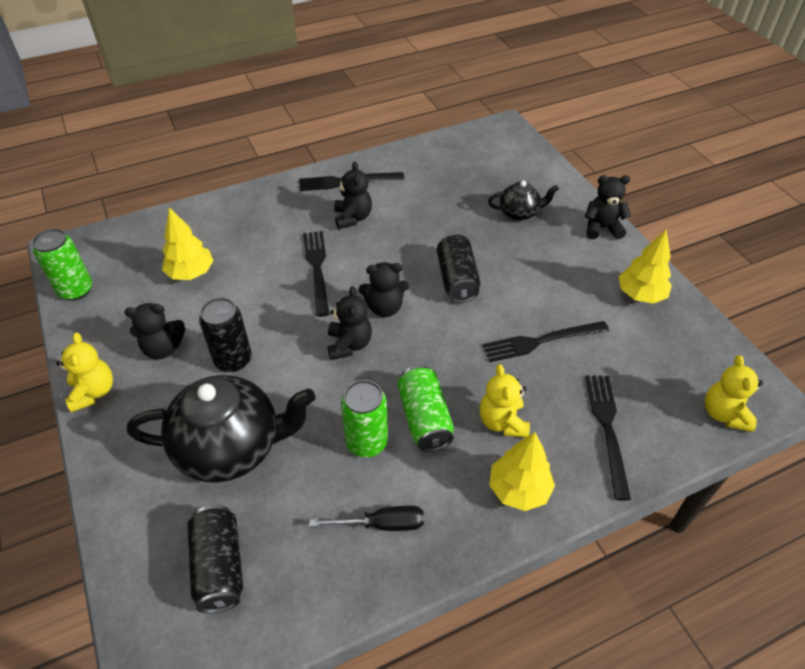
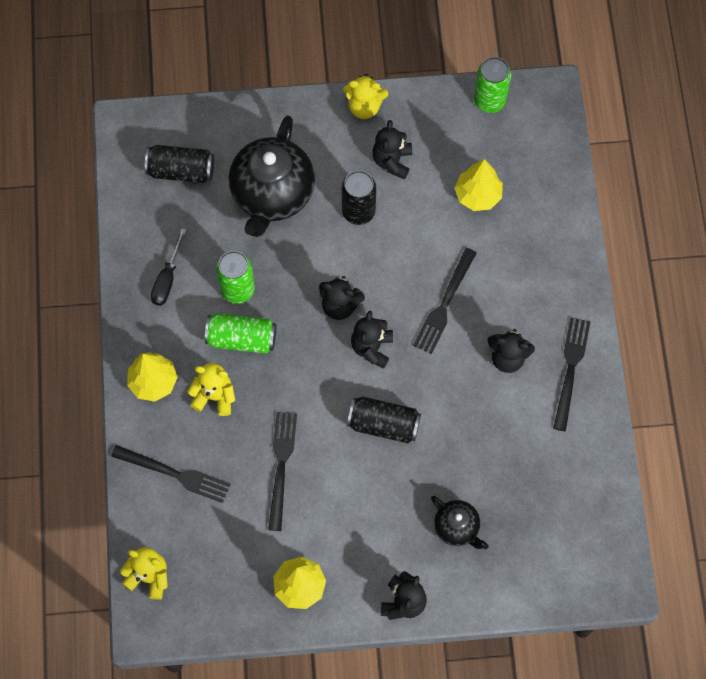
camera: 110 degrees right, 20 degrees up
black fork [303,231,330,317] -> black fork turned 105 degrees clockwise [413,248,477,354]
black teapot [488,181,559,221] -> black teapot turned 60 degrees counterclockwise [431,496,489,549]

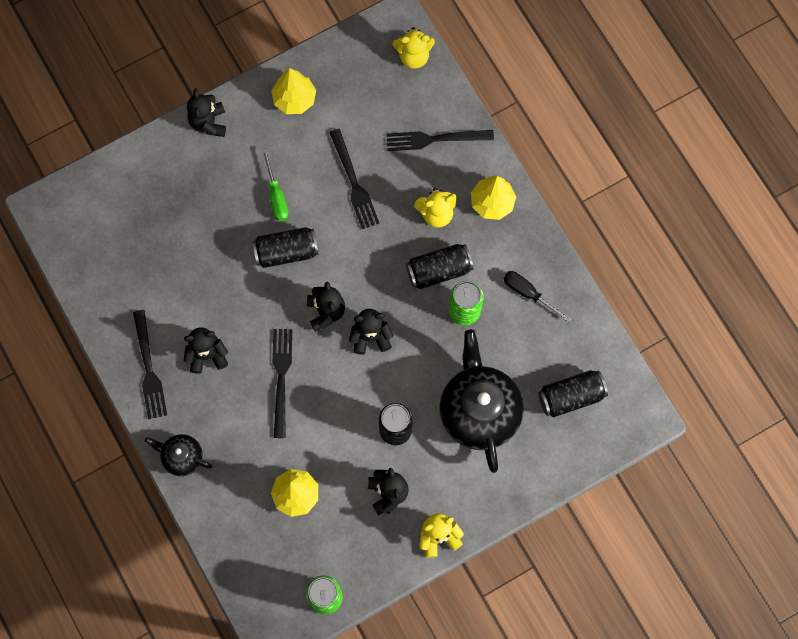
camera: 155 degrees right, 5 degrees up
black screwdriver [151,228,186,306] -> black screwdriver turned 45 degrees counterclockwise [503,271,571,322]
green can [205,313,276,354] -> black can [406,244,473,289]
black teapot [431,496,489,549] -> black teapot moved to [145,434,212,476]
none -> green screwdriver [262,148,289,221]

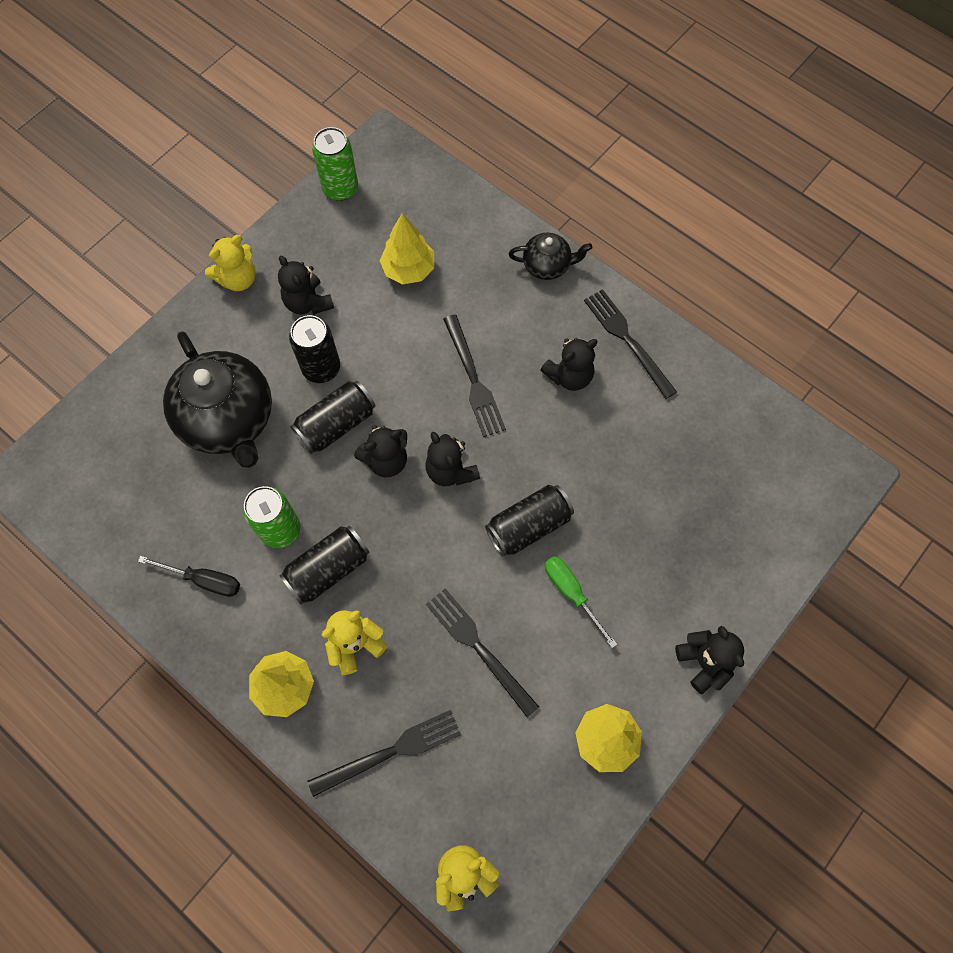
camera: 160 degrees right, 5 degrees down
black can [538,370,608,417] -> black can moved to [290,381,375,454]

